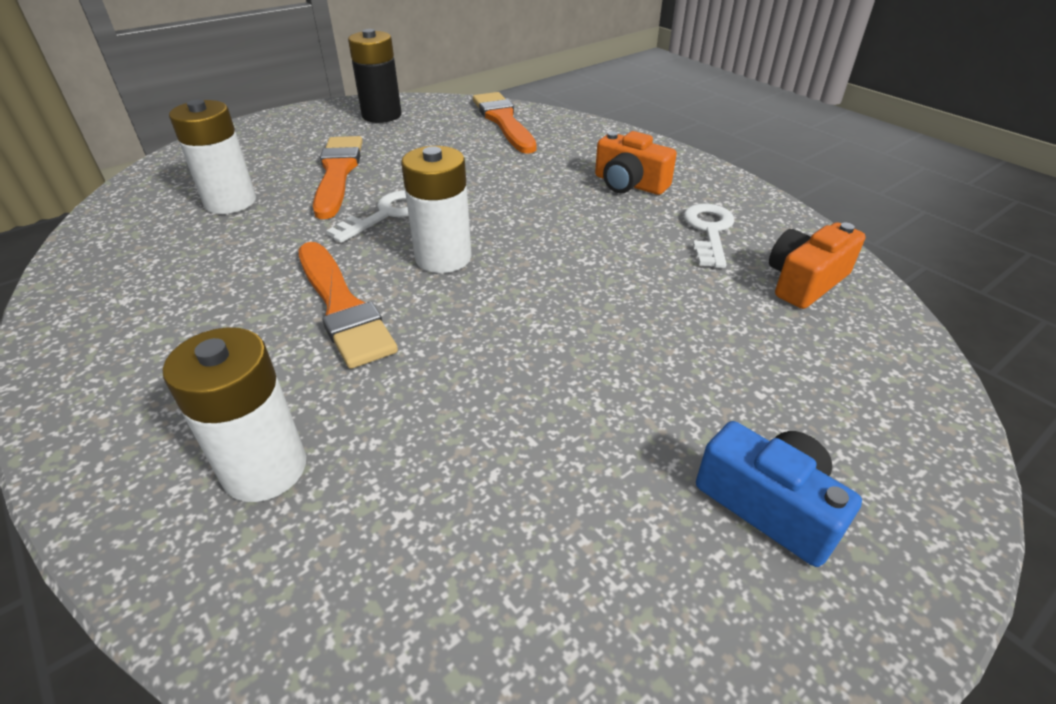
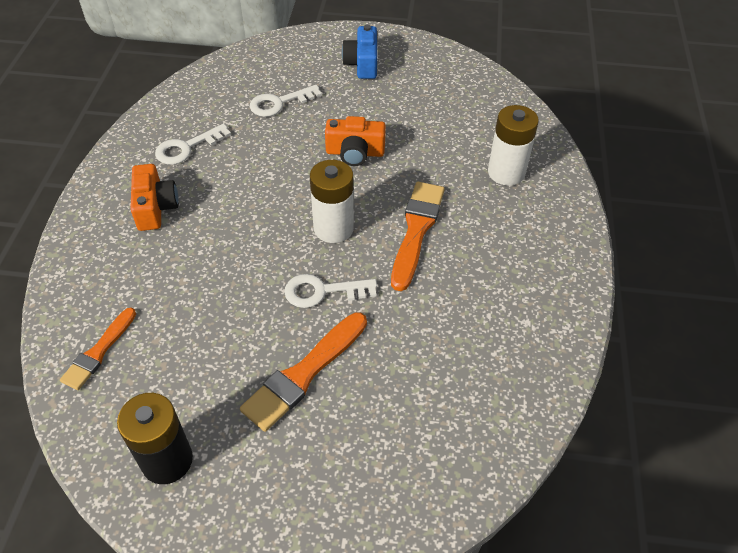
camera: 135 degrees left, 10 degrees up
white battery [169,99,256,214] -> none
orange brush [473,92,537,154] -> orange brush [60,308,136,390], size x0.64
orange camera [769,222,866,309] -> orange camera moved to [325,116,386,166]
none -> white key [250,85,322,117]

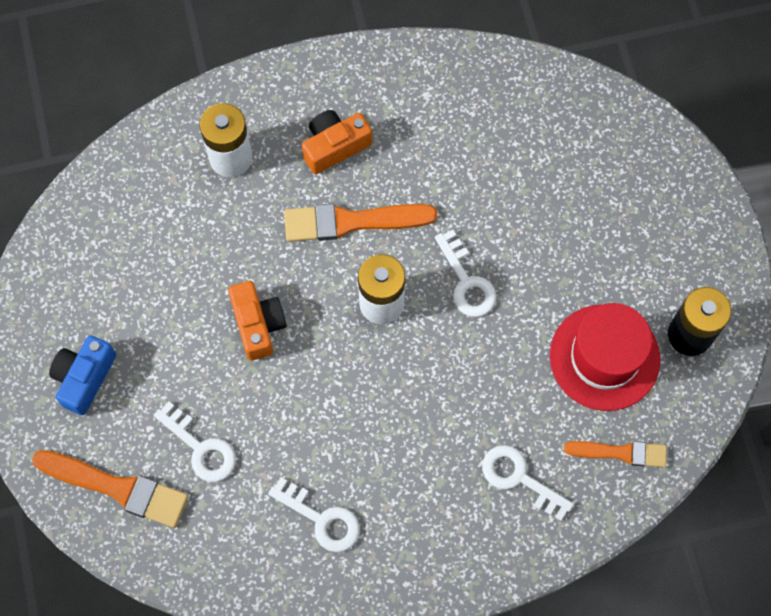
camera: 110 degrees left, 20 degrees up
orange camera [130,164,179,231] -> orange camera moved to [302,110,372,174]
orange brush [240,312,367,432] -> orange brush moved to [32,450,188,528]
blue camera [342,25,377,79] -> blue camera turned 135 degrees clockwise [49,336,116,415]
none -> white key [482,445,574,521]
none -> red hat [550,303,660,411]

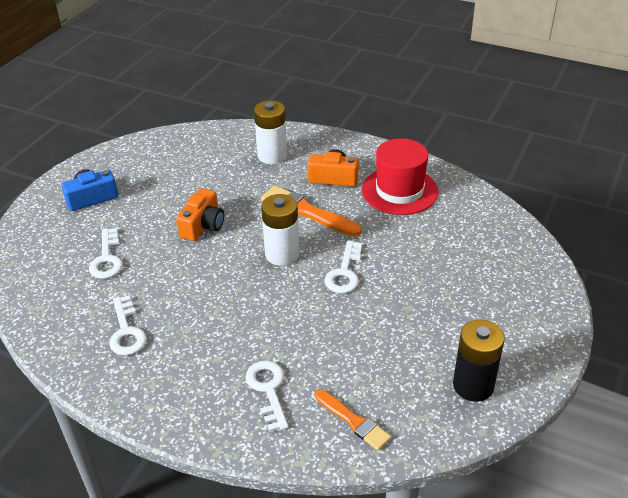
camera: 40 degrees right, 30 degrees down
orange brush [32,450,188,528] -> none
red hat [550,303,660,411] -> red hat moved to [362,138,438,215]

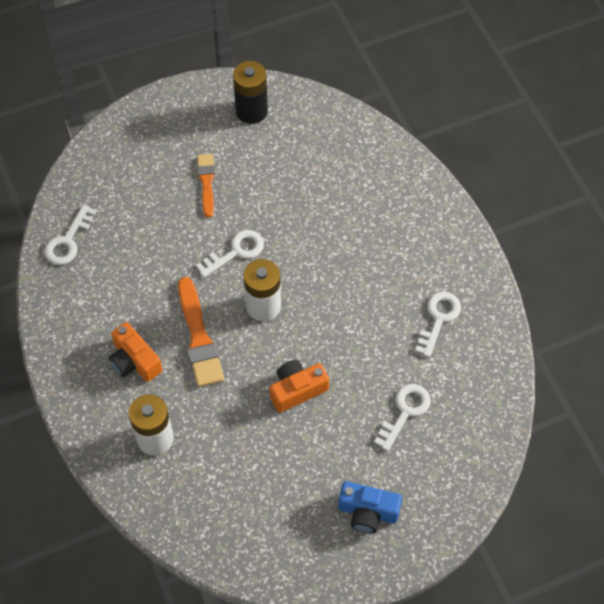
camera: 140 degrees left, 20 degrees up
white key [245,361,288,432] -> white key moved to [44,204,97,265]
orange brush [315,389,391,451] -> orange brush moved to [197,154,215,218]
red hat [362,138,438,215] -> none

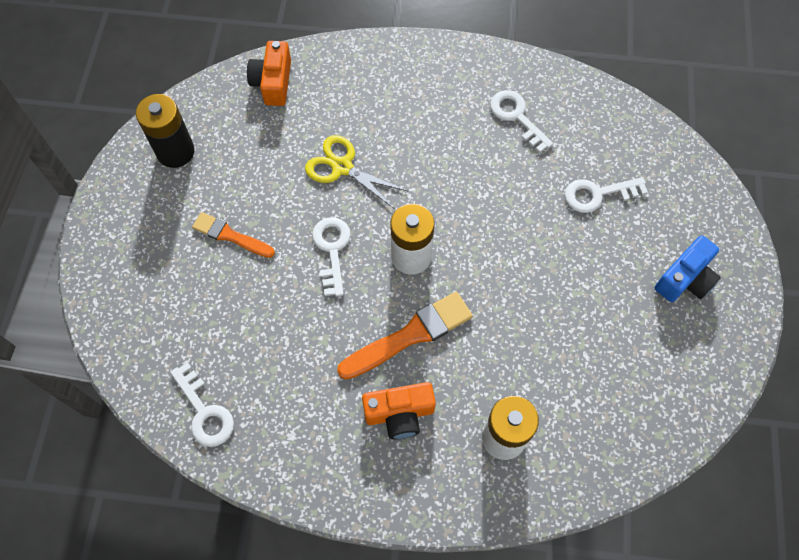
camera: 60 degrees left, 5 degrees up
orange brush [178,277,224,387] -> orange brush turned 45 degrees counterclockwise [337,292,473,380]
orange camera [270,360,329,413] -> orange camera moved to [247,41,291,106]
white key [374,384,431,451] -> white key turned 75 degrees counterclockwise [565,177,648,213]
none -> yellow scissors [305,135,408,209]

